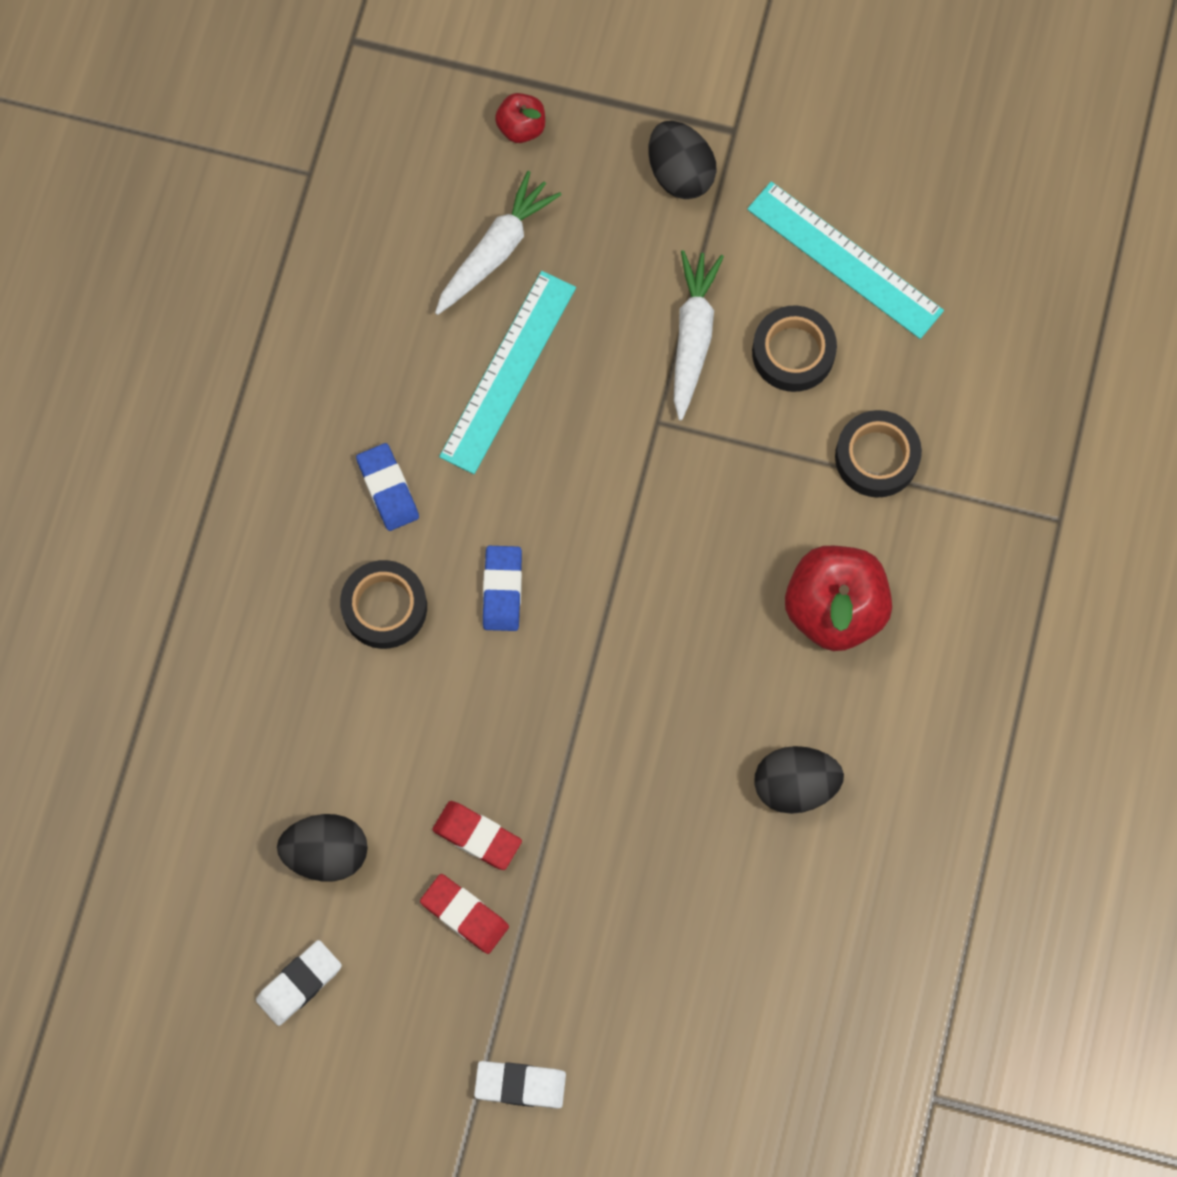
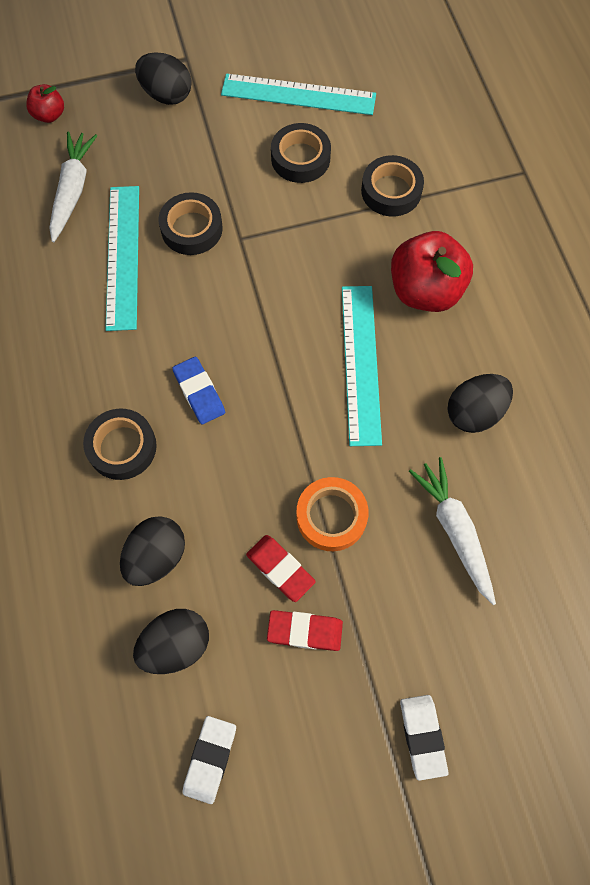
camera: 30 degrees left, 5 degrees down
blue eraser [356,443,419,531] -> none
red eraser [432,801,522,870] -> red eraser turned 45 degrees clockwise [246,535,316,602]
white eraser [474,1061,566,1109] -> white eraser turned 75 degrees counterclockwise [400,695,448,781]
white carrot [674,250,724,420] -> white carrot moved to [409,457,496,605]
none -> black egg [120,516,185,586]
none -> black tape [158,192,223,255]
none -> orange tape [296,477,369,551]
none -> turquoise ruler [342,286,382,446]

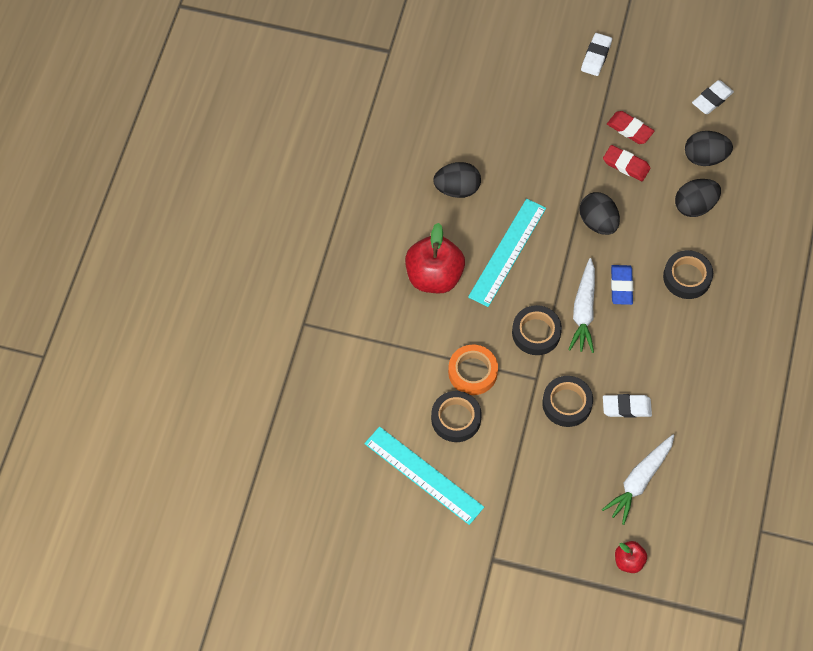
camera: 150 degrees left, 5 degrees down
turquoise ruler [105,186,139,331] -> white eraser [603,394,652,418]
black egg [135,53,192,105] -> black egg moved to [579,192,620,235]
red eraser [246,535,316,602] -> red eraser turned 45 degrees counterclockwise [603,145,650,181]
orange tape [296,477,369,551] -> orange tape moved to [448,345,498,395]
black tape [361,155,424,216] -> black tape moved to [512,305,562,355]
white carrot [409,457,496,605] -> white carrot moved to [568,258,595,353]

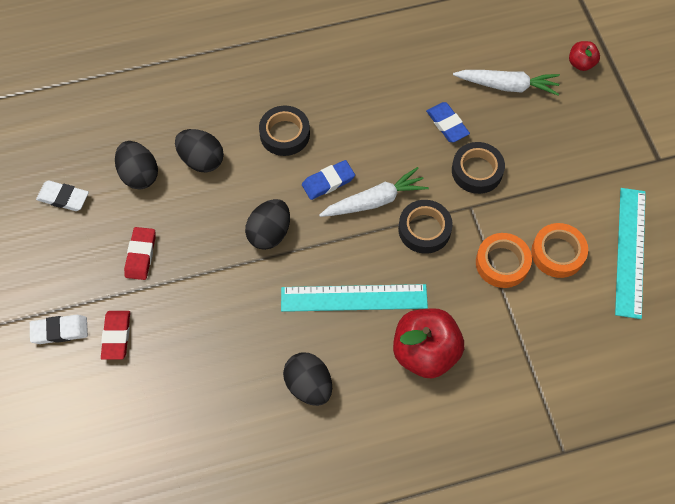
camera: 120 degrees left, 0 degrees up
black tape [431,391,482,442] -> orange tape [531,223,588,278]
red eraser [603,145,650,181] -> red eraser moved to [101,311,130,360]
white eraser [603,394,652,418] -> blue eraser [426,102,470,142]

